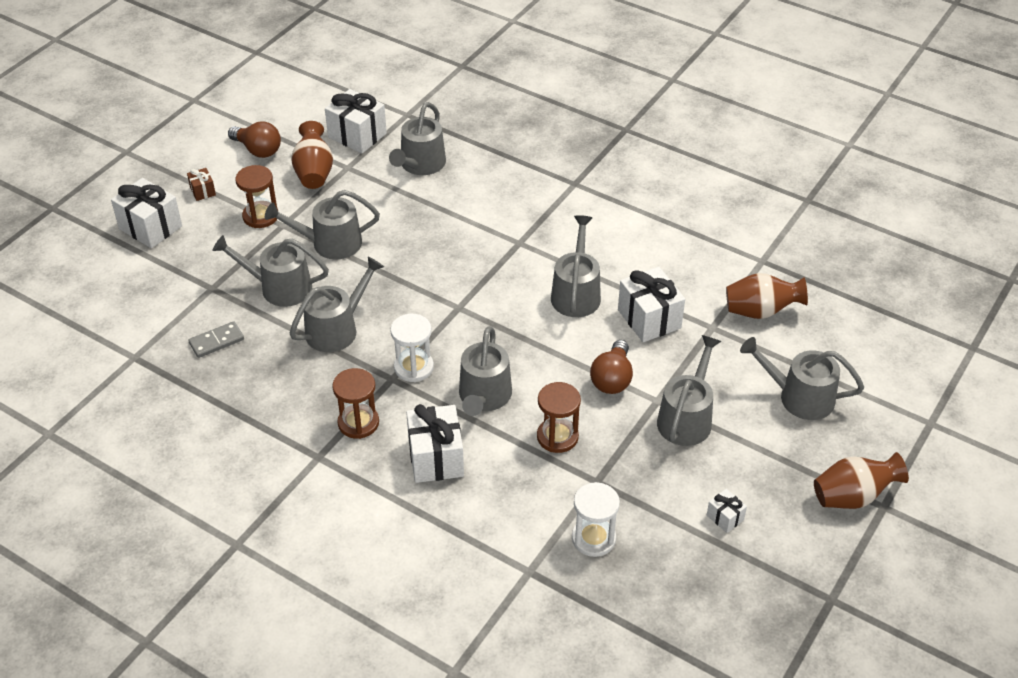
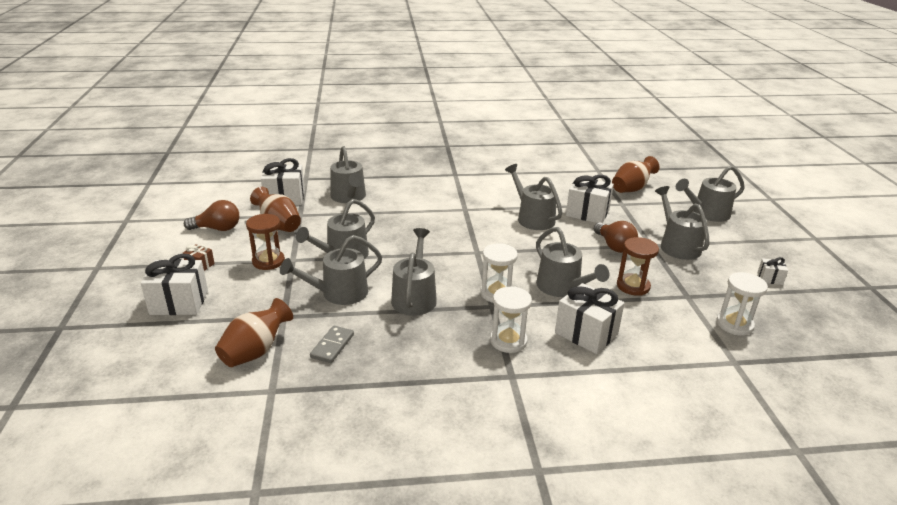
camera: 40 degrees left, 15 degrees down
brown hourglass [332,368,379,439] -> white hourglass [490,287,532,353]
brown vase [814,452,909,509] -> brown vase moved to [215,298,293,367]

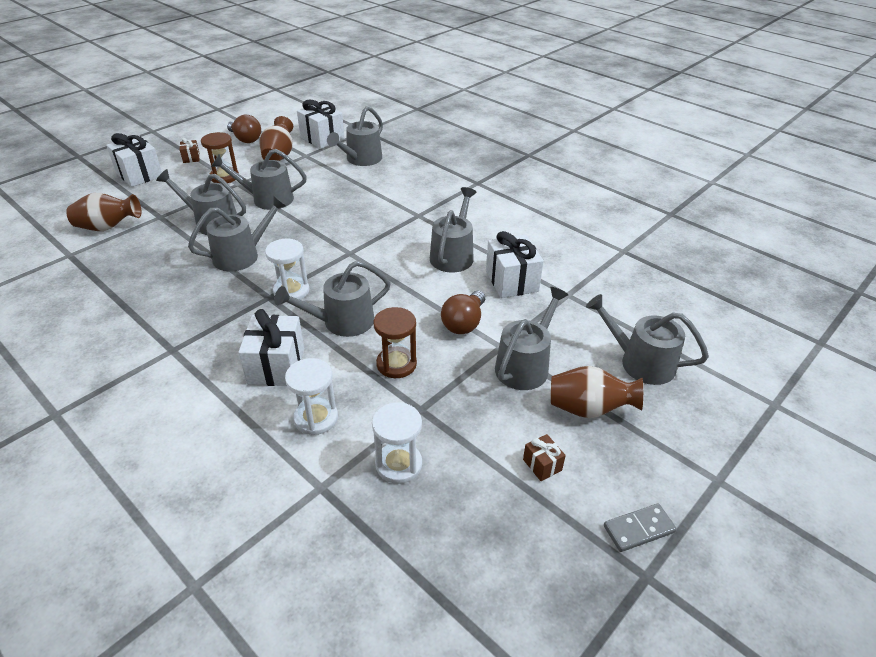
camera: 50 degrees right, 10 degrees up
grey domino [310,325,354,363] -> grey domino moved to [604,504,677,552]
white hourglass [490,287,532,353] -> white hourglass moved to [285,358,338,435]
grey watering can [536,227,609,297] -> grey watering can turned 45 degrees clockwise [274,261,391,337]
brown vase [612,156,660,193] -> brown vase moved to [551,366,643,418]
white gift [757,257,788,285] -> brown gift [523,434,566,481]

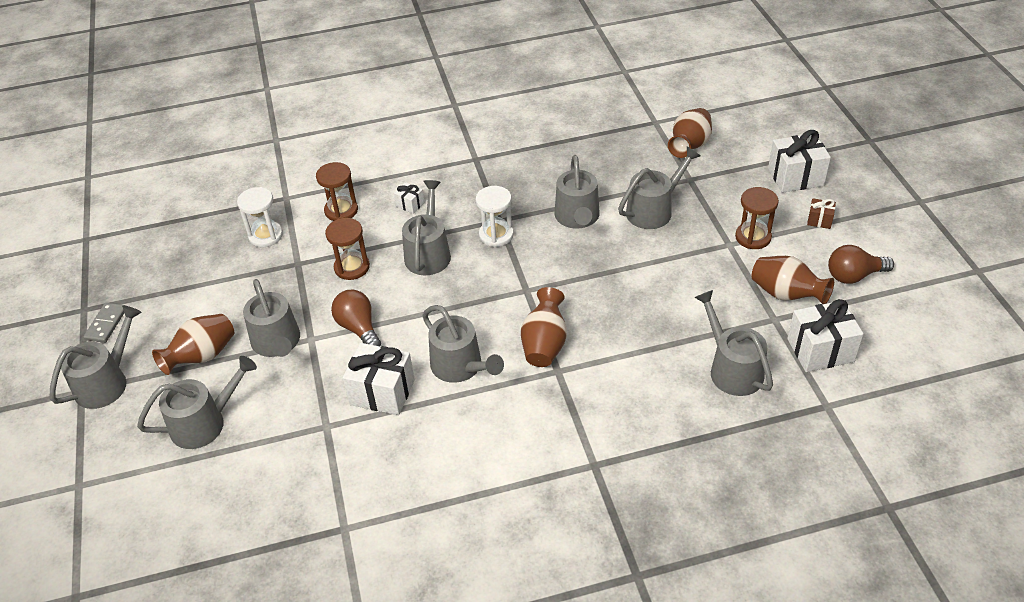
camera: 125 degrees right, 5 degrees up
grey watering can [211,149,307,210] -> grey watering can moved to [50,305,142,409]
white gift [238,309,304,386] -> white gift [394,182,425,214], size x0.49
white hourglass [285,358,338,435] -> brown hourglass [316,162,358,221]
brown gift [523,434,566,481] -> none
none -> brown vase [521,287,567,367]

